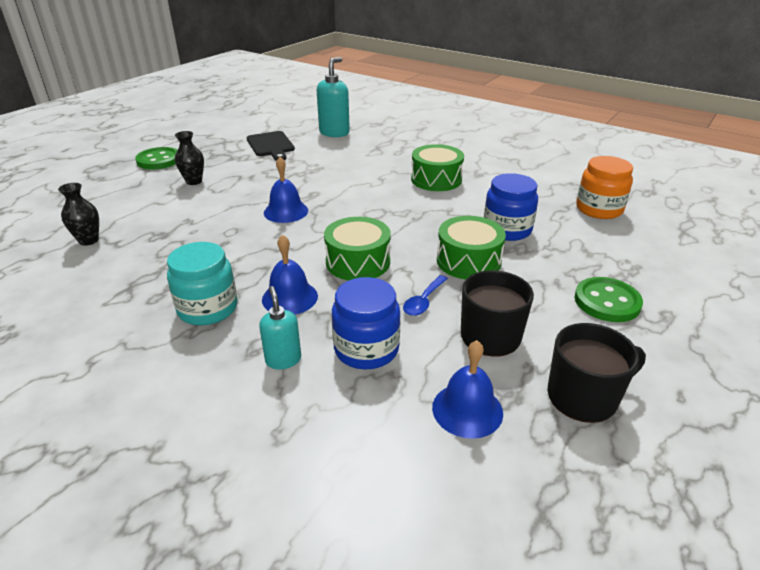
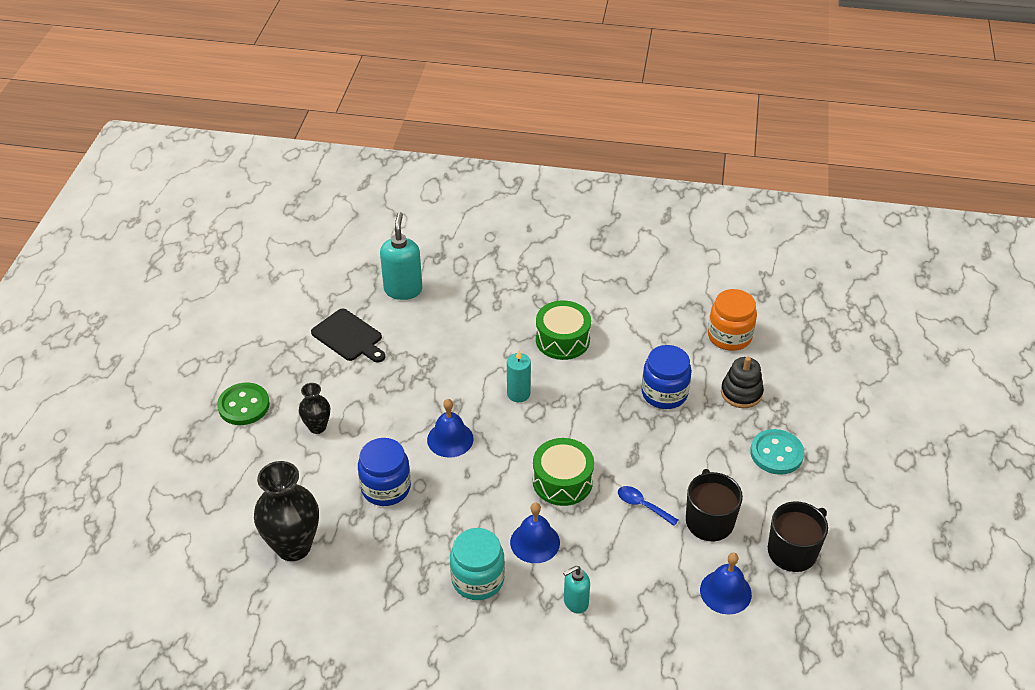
camera: 25 degrees left, 10 degrees up
black vase [58,183,99,246] -> black vase [254,461,319,561], size x1.86
turquoise soap dispenser [259,286,301,369] -> turquoise soap dispenser turned 75 degrees counterclockwise [563,566,590,614]
blue jar [332,277,400,370] -> blue jar moved to [358,438,411,506]
blue spoon [403,275,448,316] -> blue spoon turned 120 degrees clockwise [618,486,678,526]
green drum [437,216,506,279] -> none
green button [574,277,643,322] -> turquoise button [750,429,804,475]
none -> turquoise candle [507,350,531,402]
none -> black stacking toy [721,357,764,408]

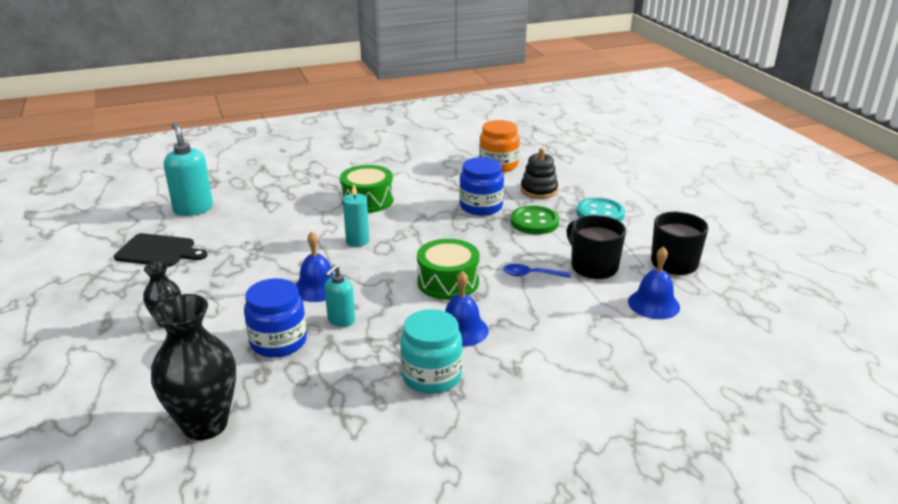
camera: 30 degrees left, 15 degrees down
green button [217,383,270,425] -> green button moved to [511,205,559,235]
turquoise soap dispenser [563,566,590,614] -> turquoise soap dispenser moved to [325,265,355,327]

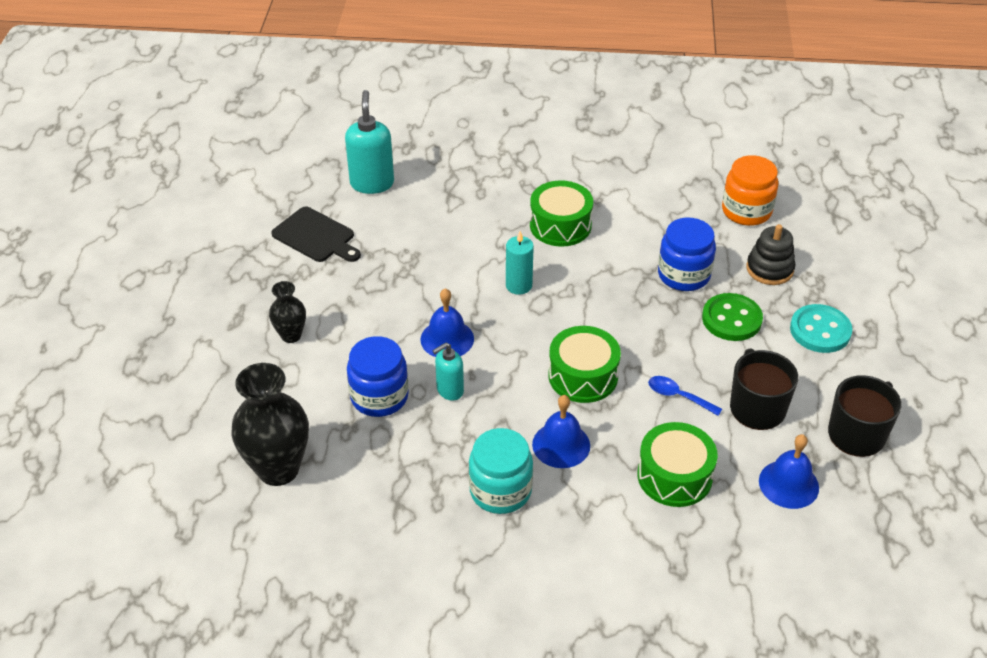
camera: 25 degrees right, 15 degrees up
none -> green drum [637,422,718,507]

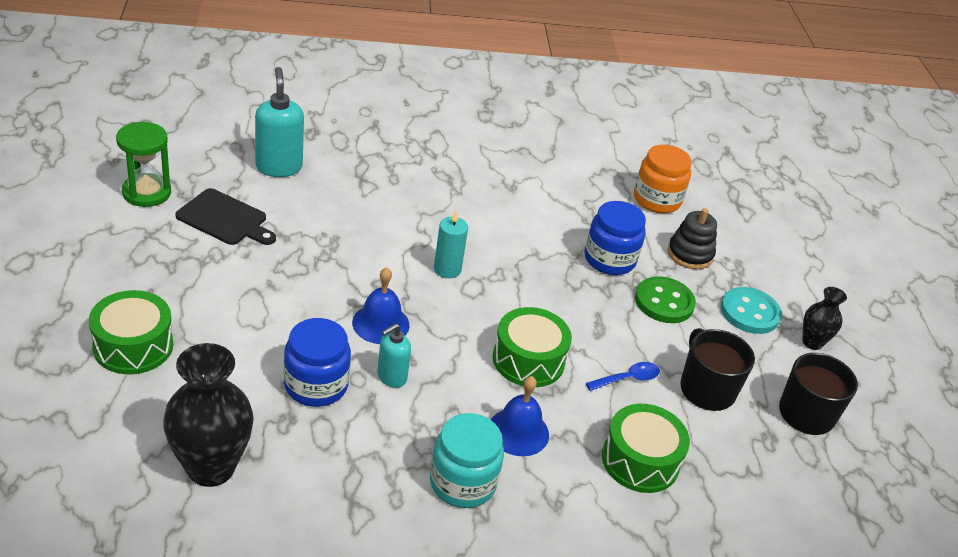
camera: 15 degrees left, 5 degrees down
black vase [269,281,306,343] -> black vase moved to [802,287,847,350]
green drum [530,180,593,247] -> green drum moved to [89,290,173,374]
blue spoon [648,376,722,416] -> blue spoon turned 135 degrees clockwise [586,362,660,391]
blue bell [759,434,819,509] -> none
none -> green hourglass [116,122,171,207]

